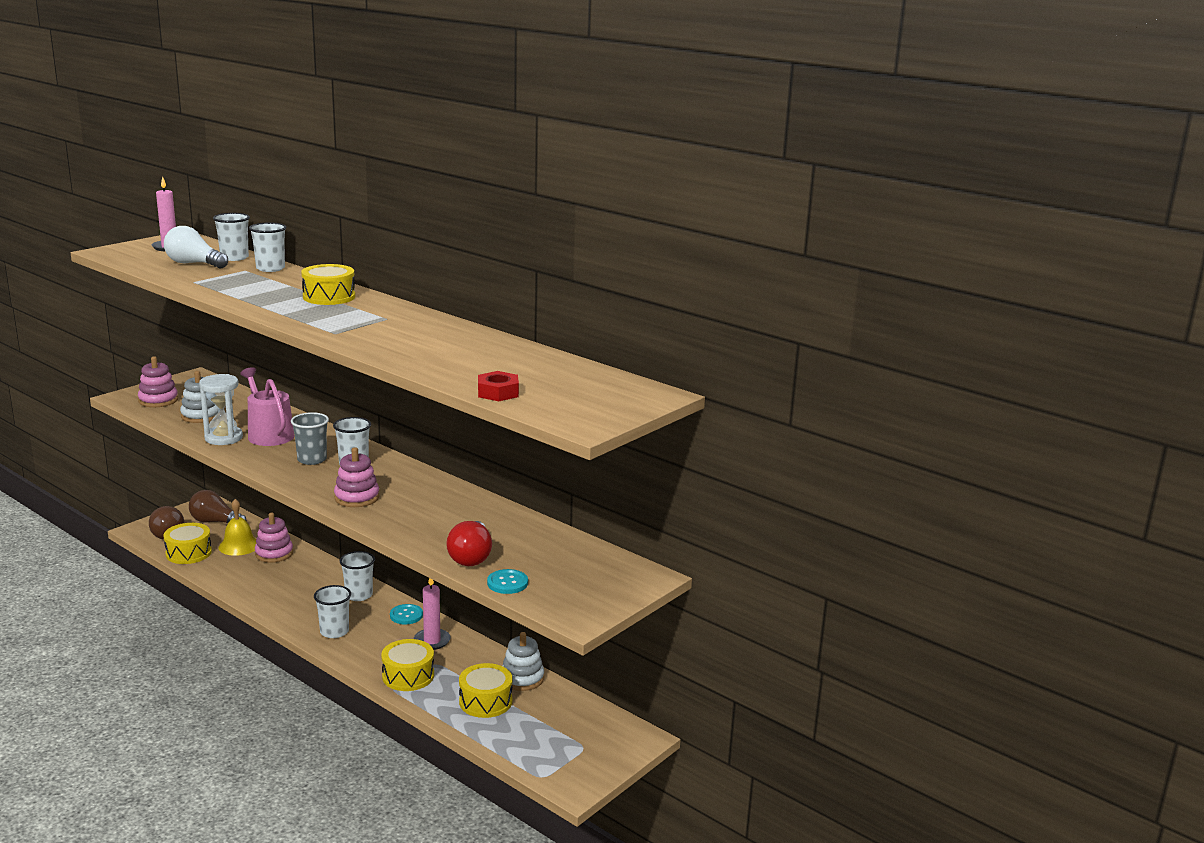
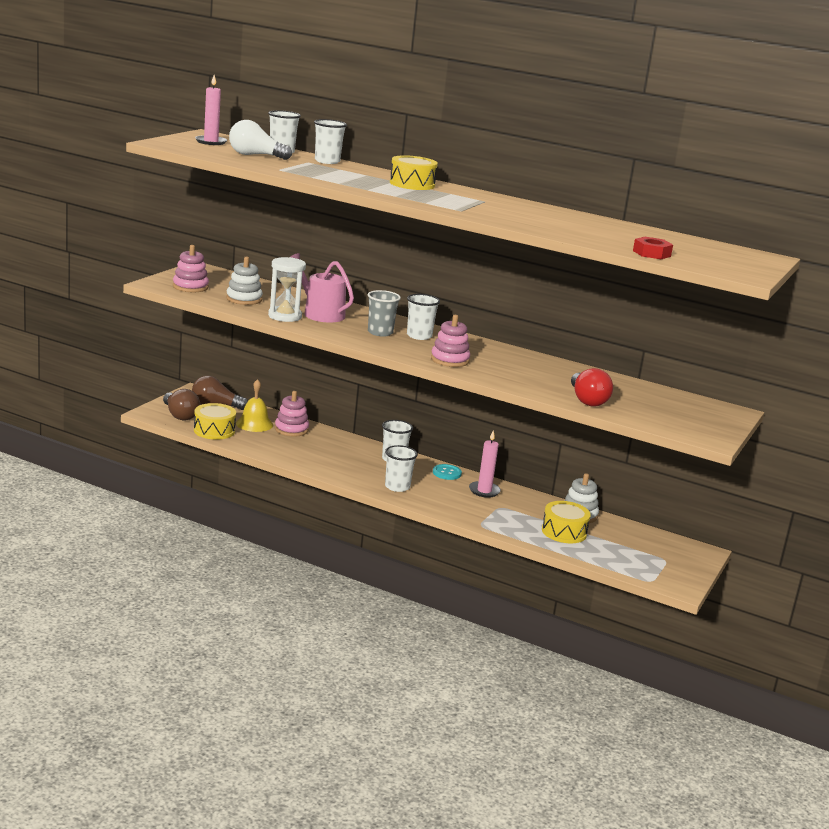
camera: 15 degrees left, 0 degrees up
yellow drum [381,639,434,691] -> none
turquoise button [487,569,528,594] -> none

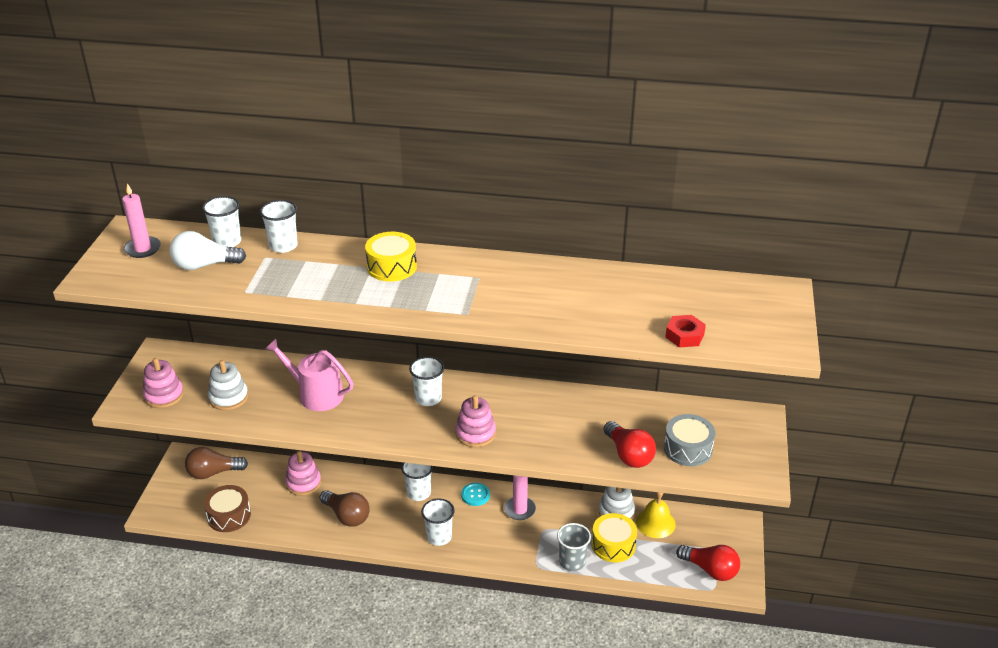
camera: 15 degrees left, 15 degrees up
brown light bulb [163,389,200,420] -> brown light bulb moved to [319,490,370,527]
yellow drum [194,403,236,440] -> brown drum [204,485,251,532]
yellow bell [236,379,273,432] -> yellow bell moved to [636,492,676,538]
white hourglass [268,257,306,322] -> none
grey cup [368,290,401,337] -> grey cup moved to [557,523,591,571]
none -> grey drum [664,414,715,466]
none -> red light bulb [676,545,740,581]

